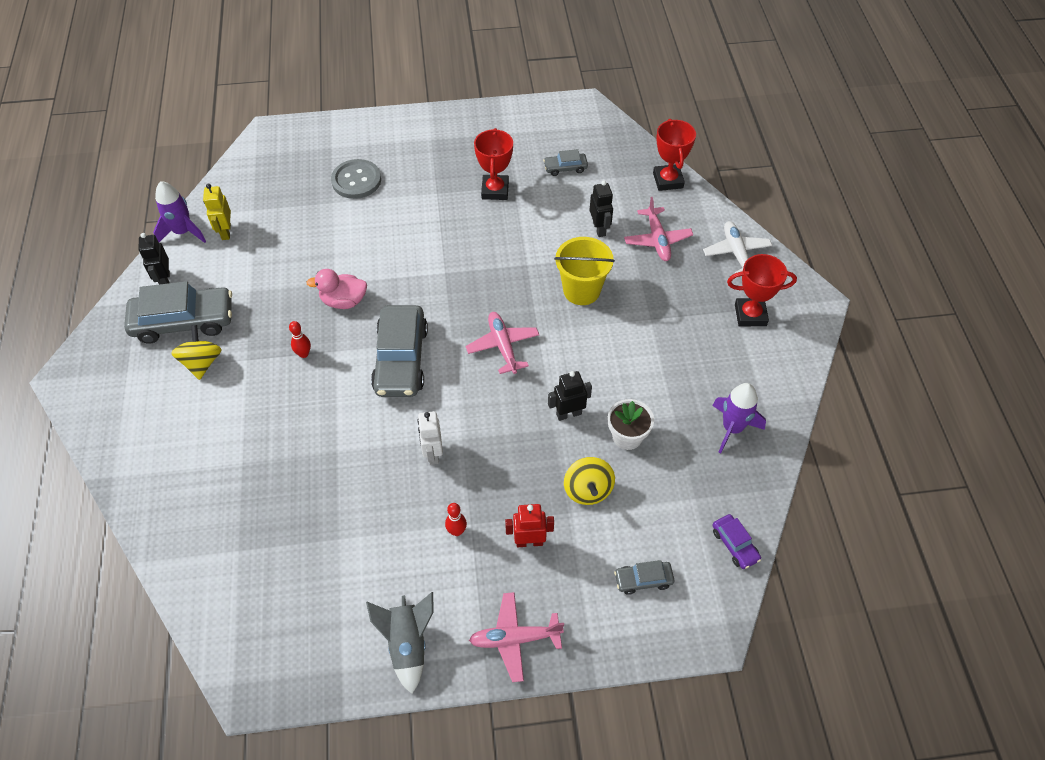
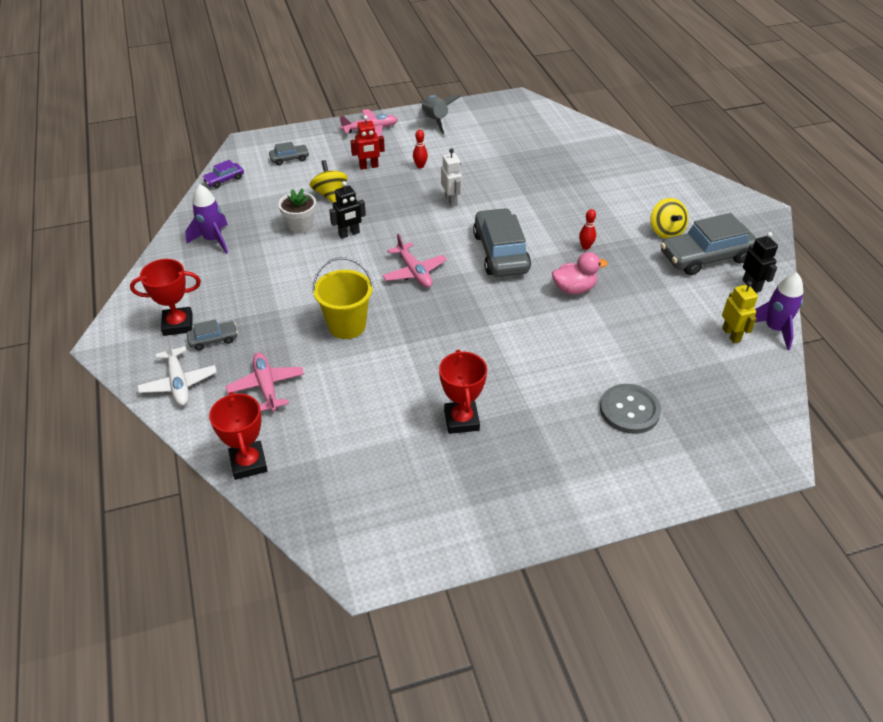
camera: 170 degrees right, 10 degrees down
grey car [543,149,588,176] -> grey car moved to [187,319,238,350]
black robot [590,181,613,237] -> none
purple car [713,514,761,569] -> purple car turned 90 degrees counterclockwise [202,160,244,188]

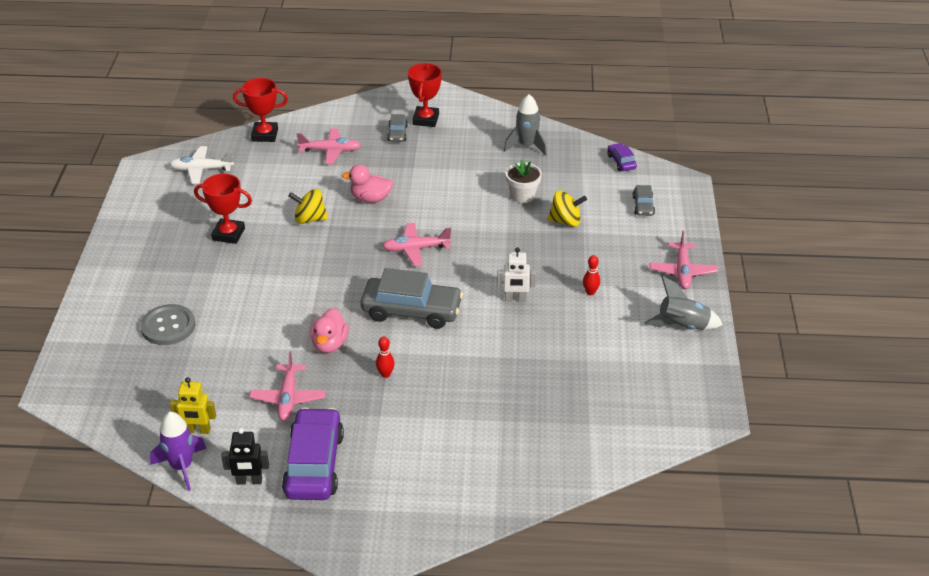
camera: 110 degrees right, 5 degrees down
white plane [137,337,217,406] -> white plane moved to [169,146,234,184]
purple rocket [185,184,228,254] -> grey rocket [504,94,547,156]
yellow bucket [312,257,374,339] -> pink duck [342,165,393,203]
black robot [329,181,366,239] -> none
red robot [350,115,385,170] -> none
yellow spinning top [650,198,688,239] -> yellow spinning top moved to [288,189,328,224]
grey car [660,213,757,275] -> purple car [282,407,344,500]
none -> pink plane [249,352,325,421]

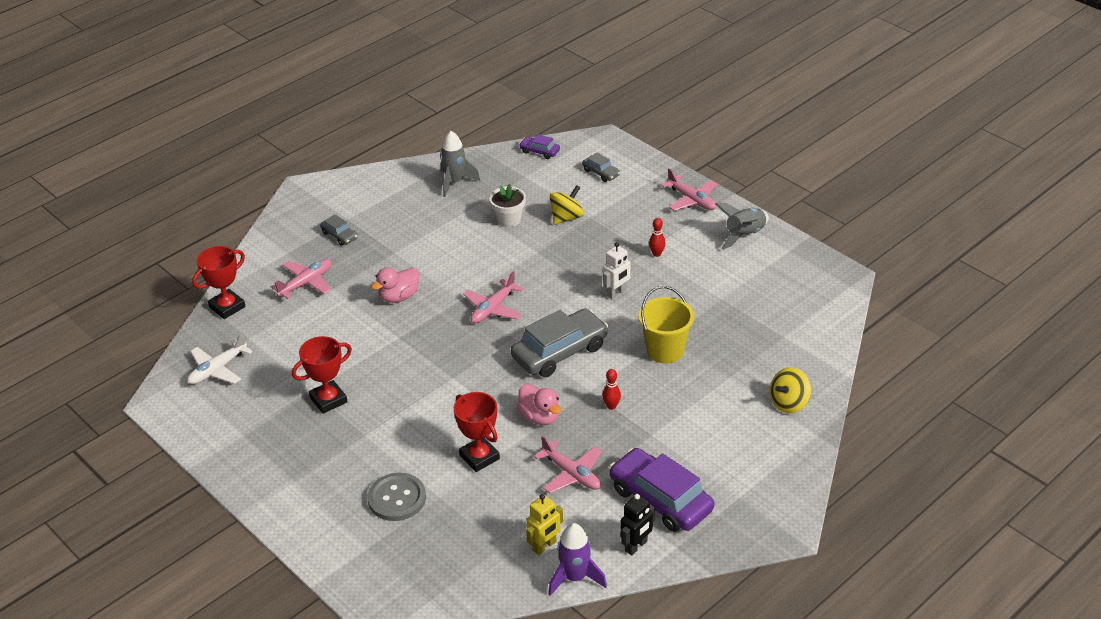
camera: 45 degrees left, 0 degrees up
yellow spinning top [288,189,328,224] -> yellow spinning top moved to [770,367,811,413]
red trophy [408,63,442,127] -> red trophy moved to [454,392,500,472]
none -> yellow bucket [638,286,695,364]

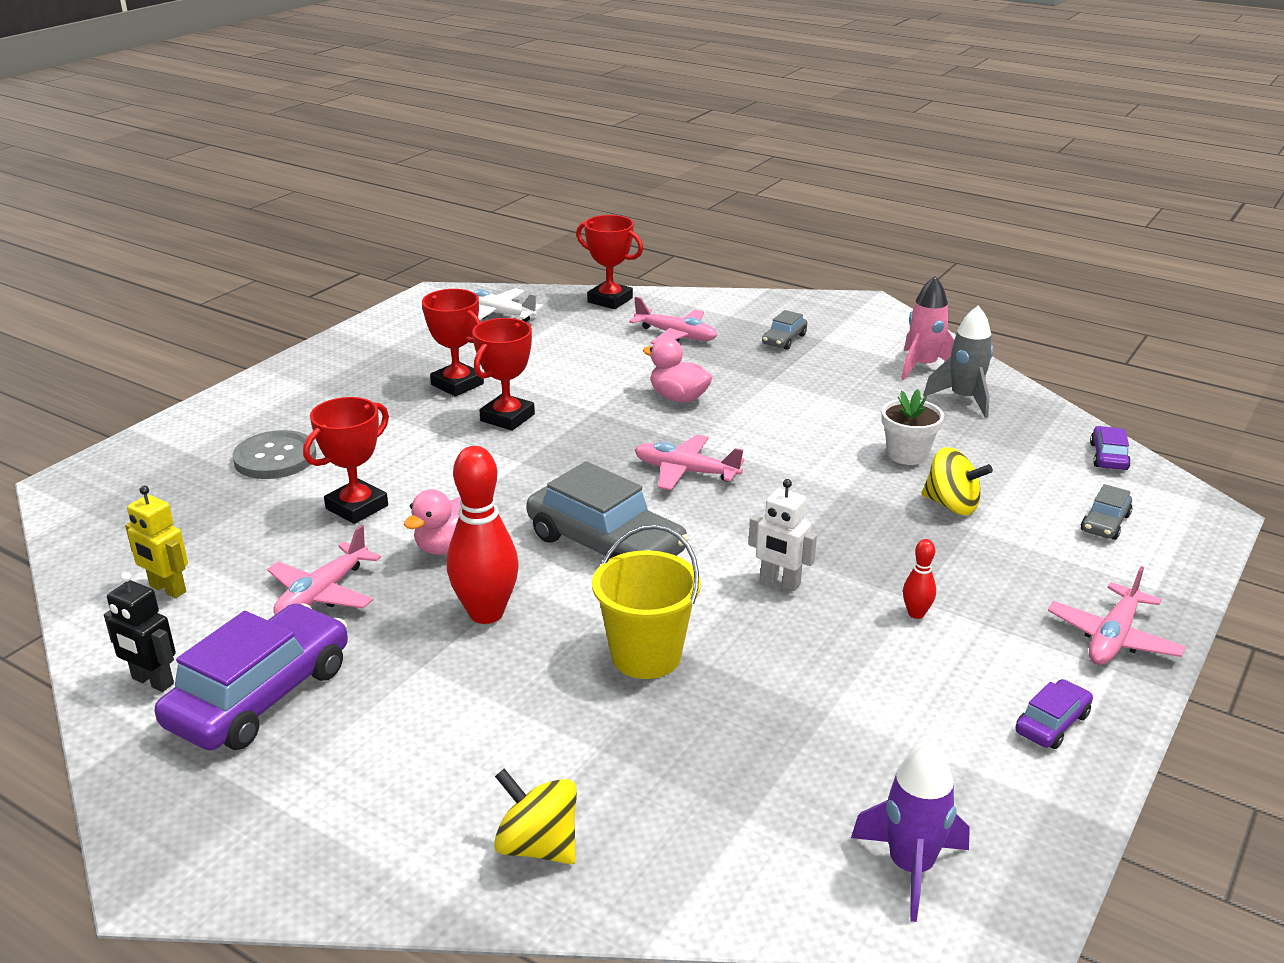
camera: 75 degrees right, 10 degrees down
purple rocket [548,523,607,596] -> purple rocket moved to [851,742,970,922]
red bowling pin [602,369,621,410] -> red bowling pin [447,446,519,624], size x2.15
grey rocket [715,203,769,250] -> purple car [1015,679,1093,749]
none -> red trophy [472,318,535,431]
none -> pink rocket [901,276,955,380]

